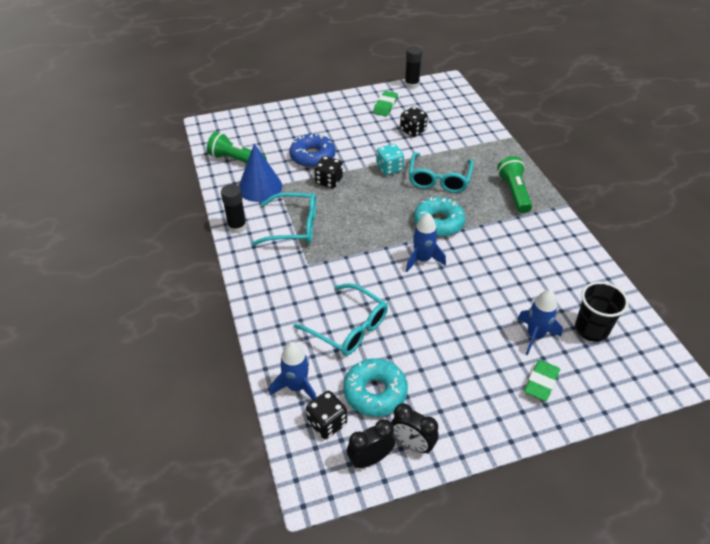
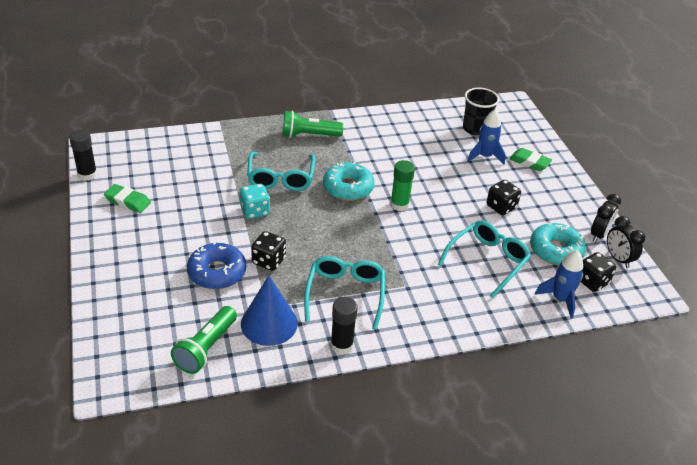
camera: 90 degrees left, 5 degrees down
black dice [400,107,428,137] -> black dice moved to [487,180,521,215]
blue rocket [406,213,446,272] -> green glue stick [390,160,415,211]
turquoise glasses [409,152,474,193] -> turquoise glasses turned 75 degrees clockwise [247,152,315,191]

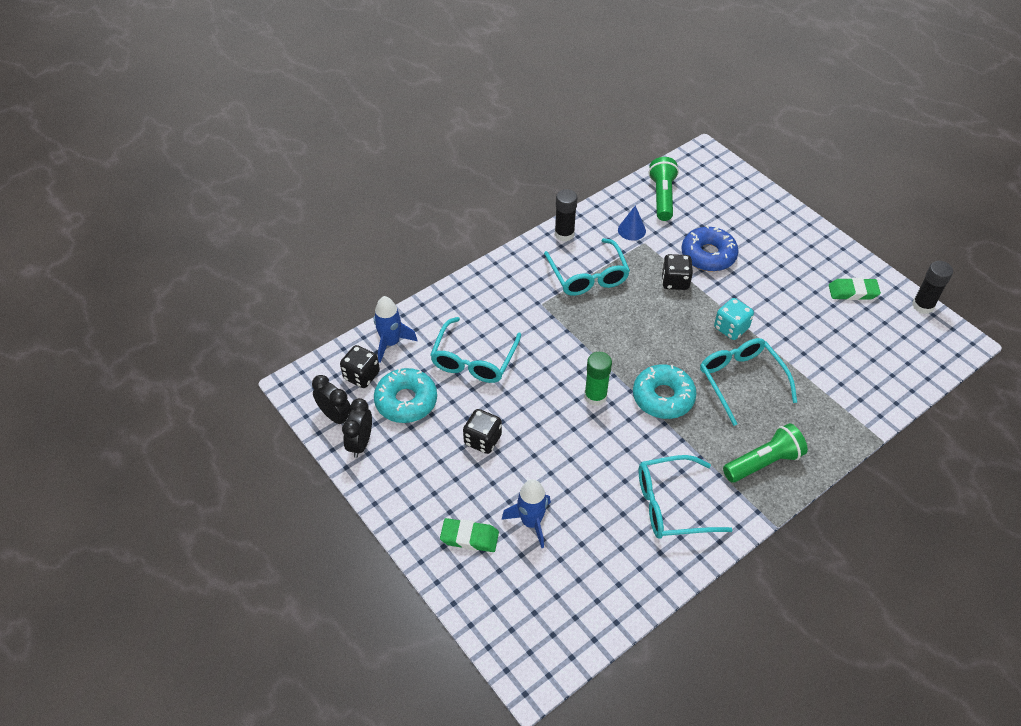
camera: 160 degrees right, 10 degrees up
blue cone [241,276,298,346] -> blue cone [618,205,646,241], size x0.56
black cup [463,88,499,136] -> none
none -> turquoise glasses [639,455,732,539]

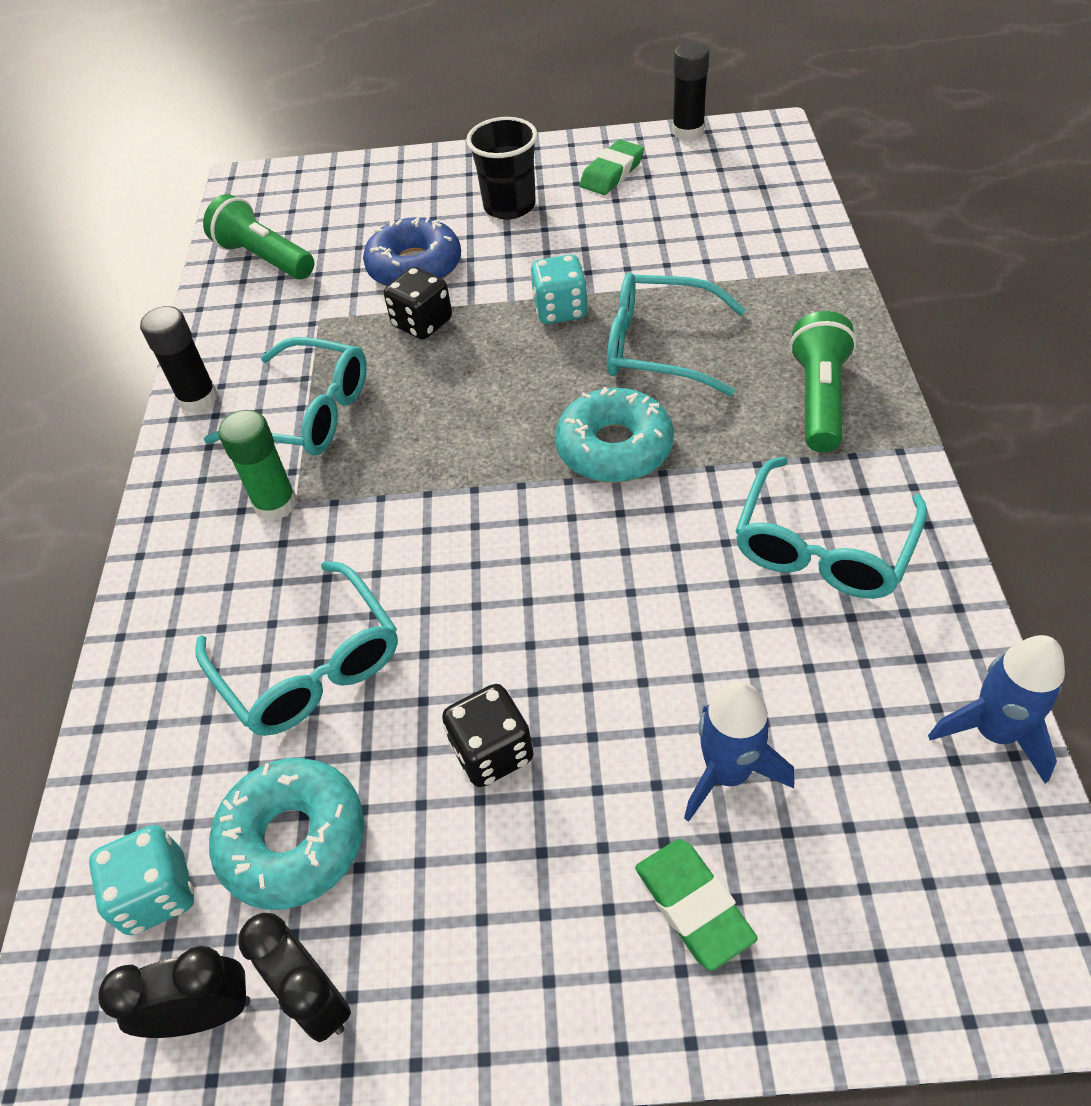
camera: 50 degrees left, 0 degrees up
black dice [340,345,380,388] -> turquoise dice [89,825,194,935]
blue rocket [374,296,417,363] -> blue rocket moved to [928,635,1065,783]
green eraser [440,518,499,552] -> green eraser turned 75 degrees counterclockwise [635,839,758,971]
green glue stick [584,352,612,406] -> green glue stick moved to [218,410,297,521]
blue cone [618,205,646,241] -> none
none -> black cup [466,117,538,219]

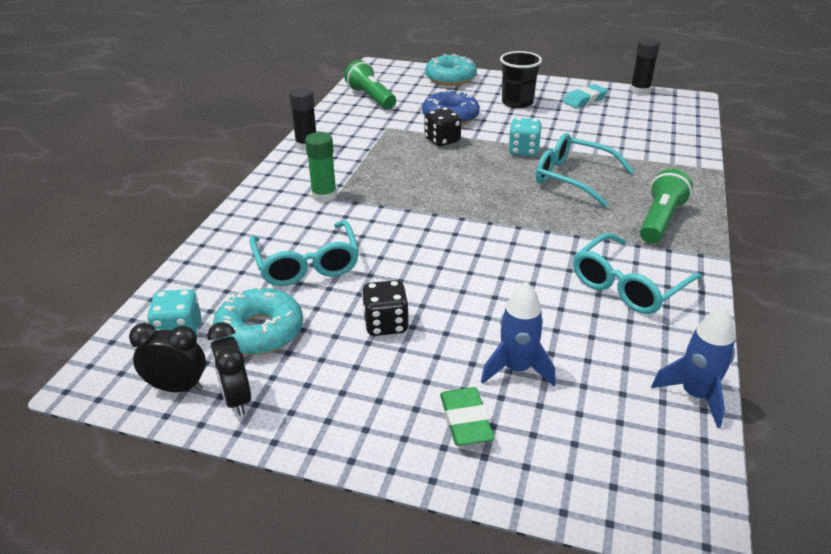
camera: 15 degrees right, 15 degrees down
turquoise glasses [204,337,367,456] -> none
turquoise donut [555,387,674,483] -> turquoise donut moved to [425,54,477,86]
green eraser [580,140,644,195] -> turquoise eraser [563,84,608,108]

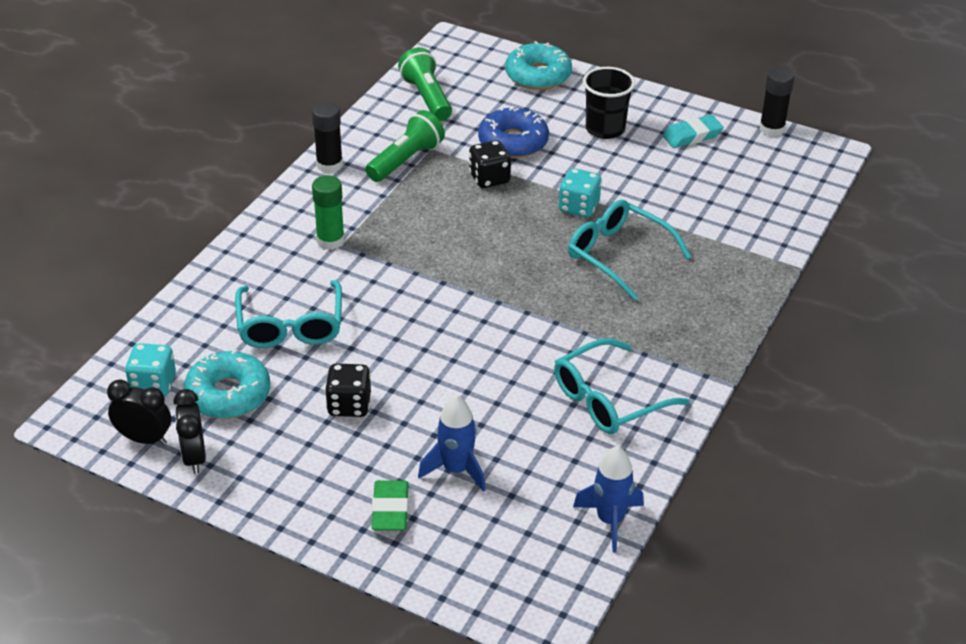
camera: 10 degrees right, 5 degrees up
green flashlight [640,169,693,244] -> green flashlight moved to [365,110,445,182]

